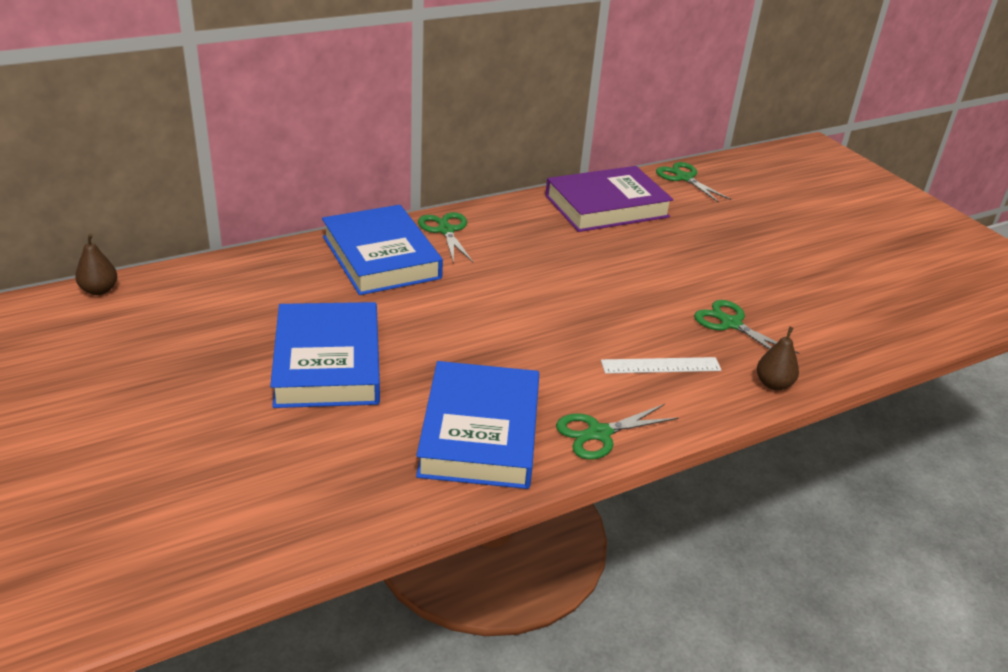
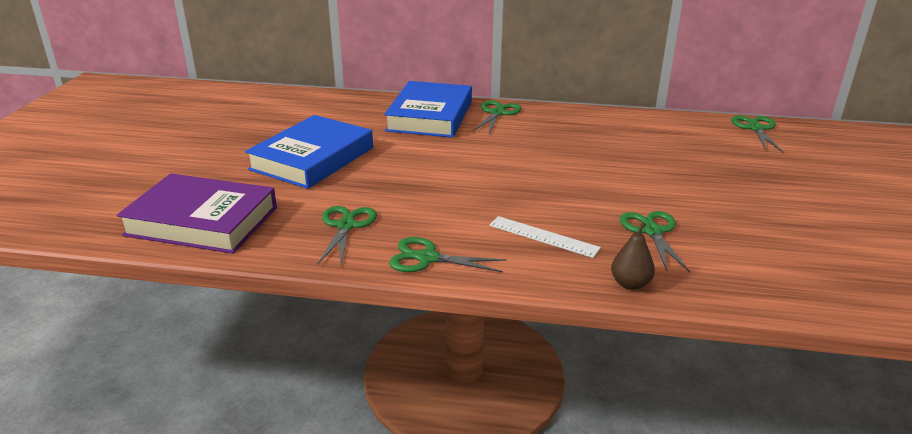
camera: 40 degrees right, 5 degrees down
brown pear [75,234,117,295] -> none
blue book [416,361,539,489] -> green scissors [317,206,377,265]
purple book [545,166,673,232] -> purple book moved to [117,173,277,254]

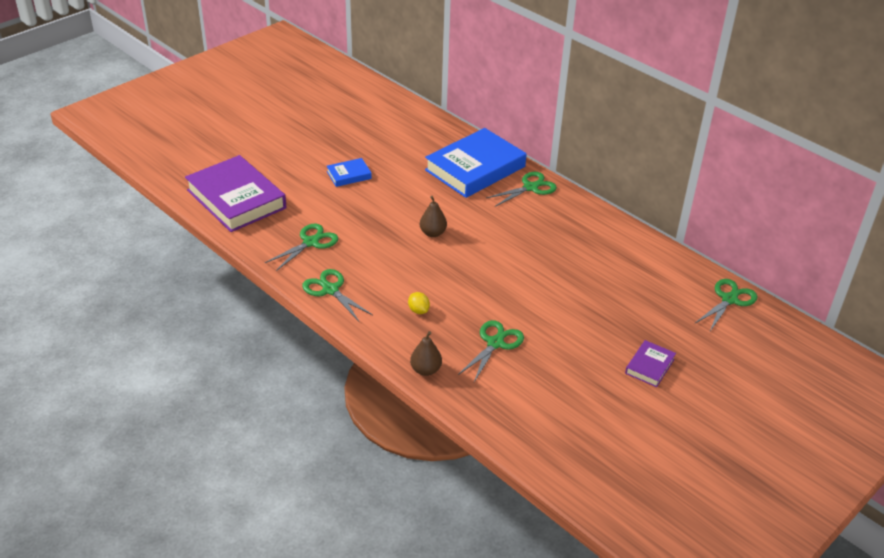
camera: 35 degrees right, 10 degrees up
blue book [245,115,373,189] -> blue book [327,158,372,187], size x0.45
white ruler [489,216,601,258] -> yellow lemon [408,292,430,314]
none -> brown pear [420,196,447,237]
none -> purple book [625,340,676,387]

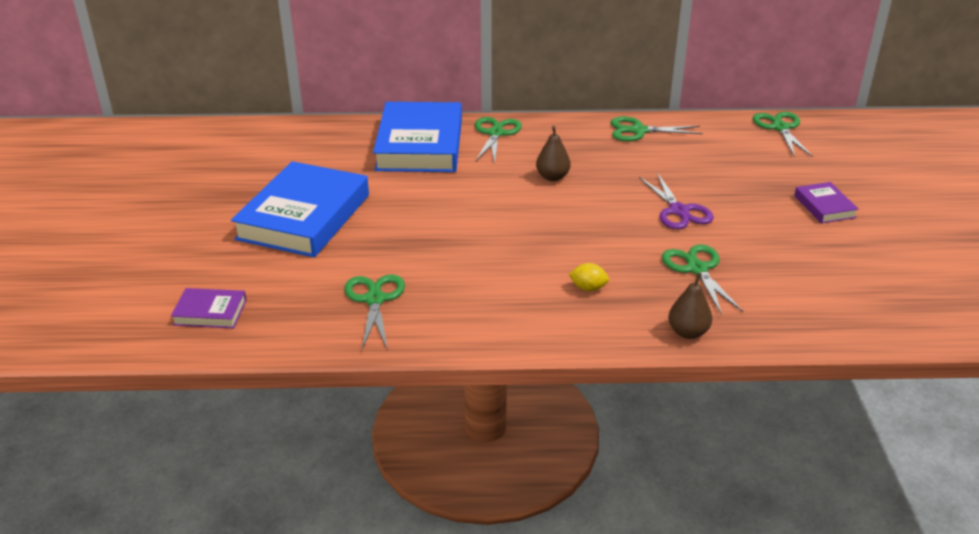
camera: 45 degrees left, 5 degrees down
purple book [185,155,286,232] -> purple book [171,288,247,328], size x0.45
green scissors [302,269,373,321] -> green scissors moved to [611,117,703,141]
blue book [327,158,372,187] -> blue book [231,161,369,257], size x2.20
brown pear [420,196,447,237] -> brown pear moved to [536,126,571,181]
none -> purple scissors [639,173,714,229]

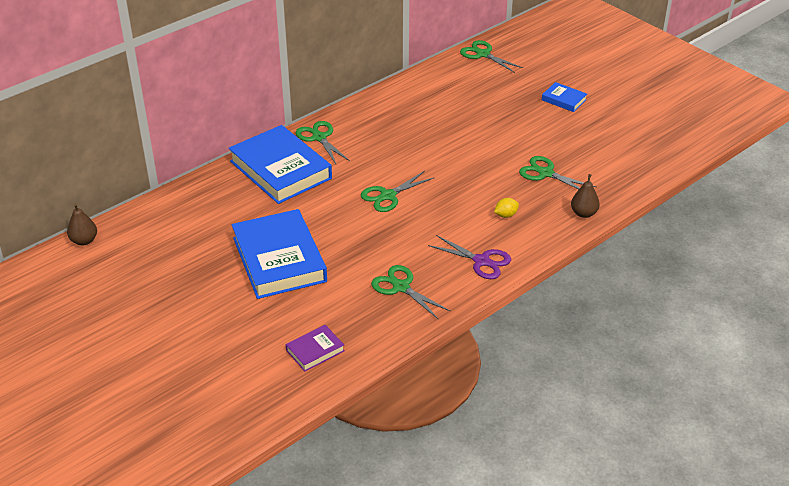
camera: 40 degrees left, 5 degrees up
brown pear [536,126,571,181] -> brown pear moved to [67,204,97,245]
green scissors [611,117,703,141] -> green scissors moved to [361,171,435,212]
purple scissors [639,173,714,229] -> purple scissors moved to [428,235,511,279]
purple book [794,182,859,223] -> blue book [542,82,587,112]

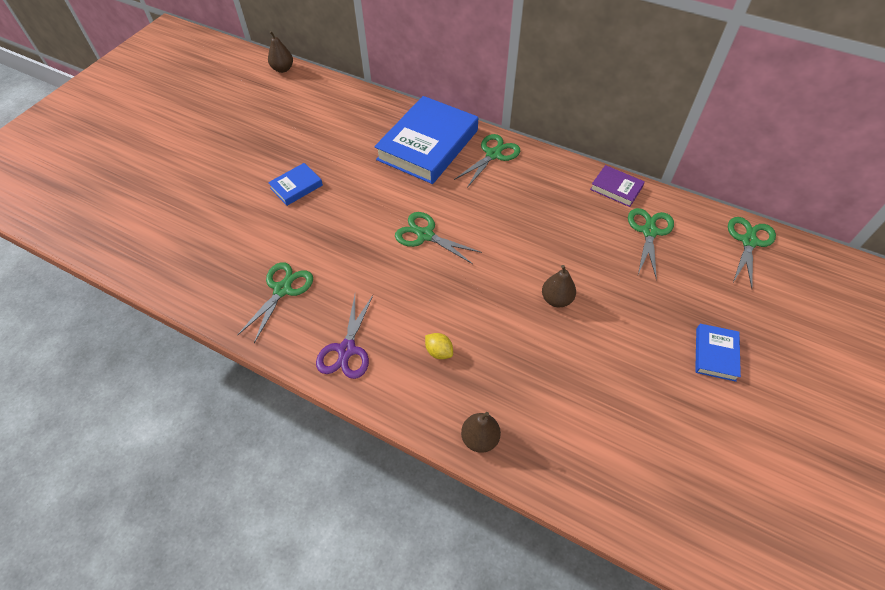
camera: 70 degrees right, 15 degrees up
blue book [232,209,327,299] -> blue book [268,163,323,206], size x0.45
purple book [286,325,344,371] -> purple book moved to [590,165,645,207]
green scissors [519,156,596,190] -> green scissors moved to [628,208,674,280]
none -> brown pear [542,265,576,308]

